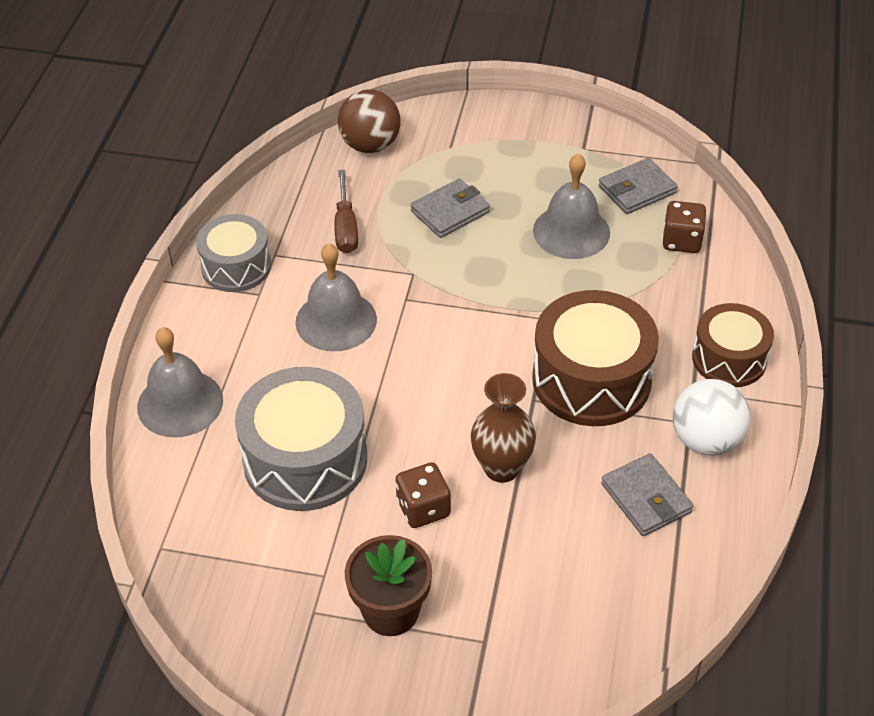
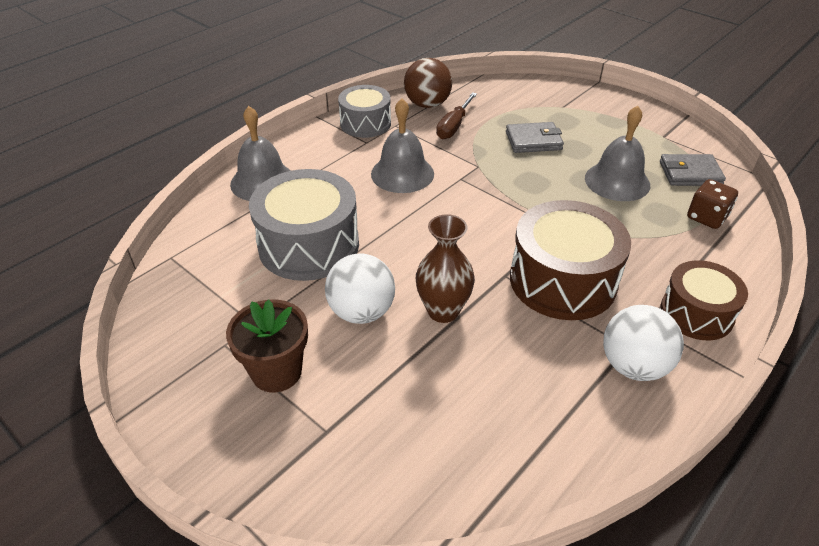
camera: 30 degrees right, 5 degrees down
brown ball [338,89,401,153] -> brown ball moved to [404,58,452,108]
brown dice [395,462,451,528] -> white ball [325,253,395,324]
grey wallet [601,453,693,536] -> none

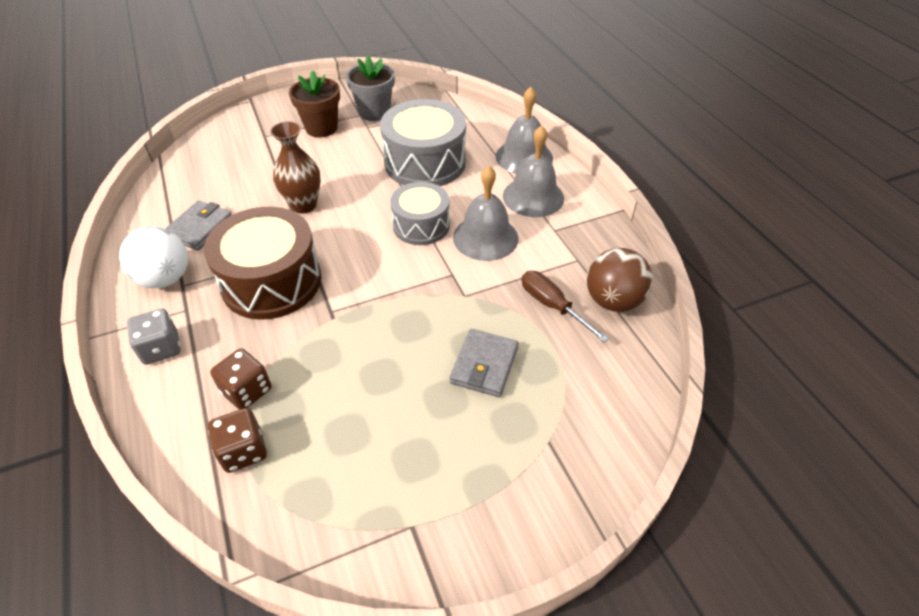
camera: 115 degrees right, 5 degrees up
white ball [325,253,395,324] -> none
grey drum [338,85,391,138] -> grey drum moved to [390,182,450,245]
grey bell [585,105,650,201] -> grey bell moved to [503,125,564,217]
grey wallet [660,154,726,186] -> grey wallet moved to [165,201,232,251]
brown drum [661,260,748,340] -> grey dice [127,309,180,365]
none -> brown dice [210,349,271,410]
none -> grey flower pot [346,56,395,121]

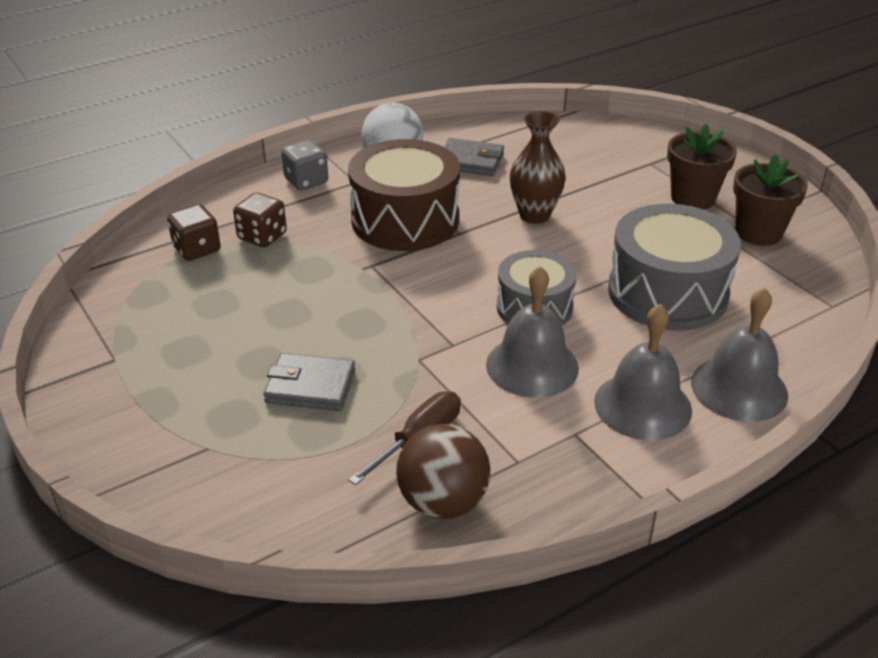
camera: 80 degrees right, 10 degrees down
grey flower pot [346,56,395,121] -> brown flower pot [733,155,808,246]

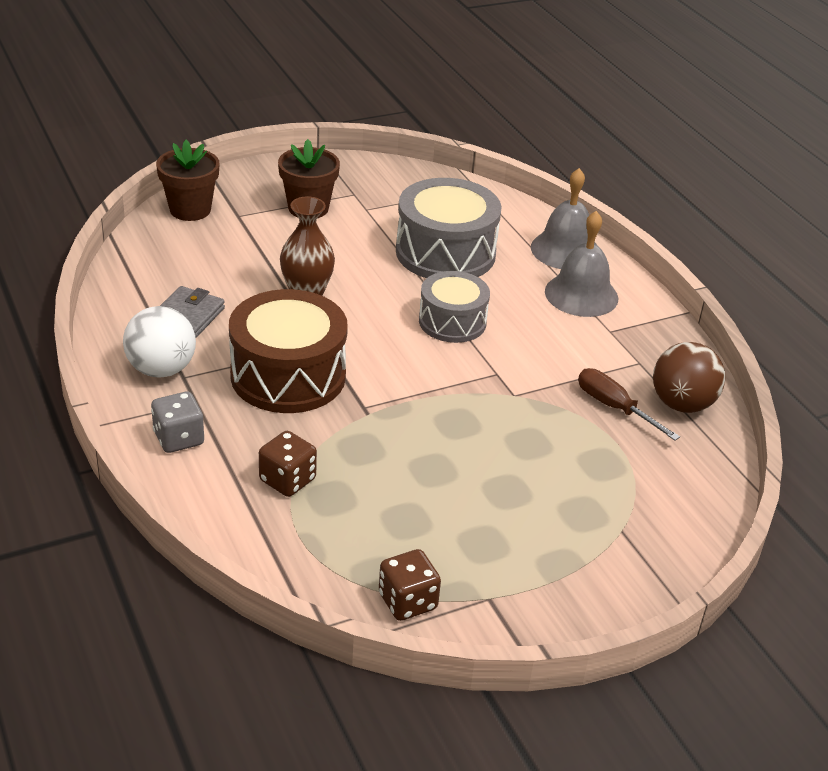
camera: 85 degrees left, 0 degrees up
brown dice [167,204,221,261] -> brown dice moved to [379,549,441,621]
grey wallet [263,353,355,411] -> none
grey bell [486,266,579,398] -> none
brown flower pot [733,155,808,246] -> brown flower pot moved to [156,140,219,221]

